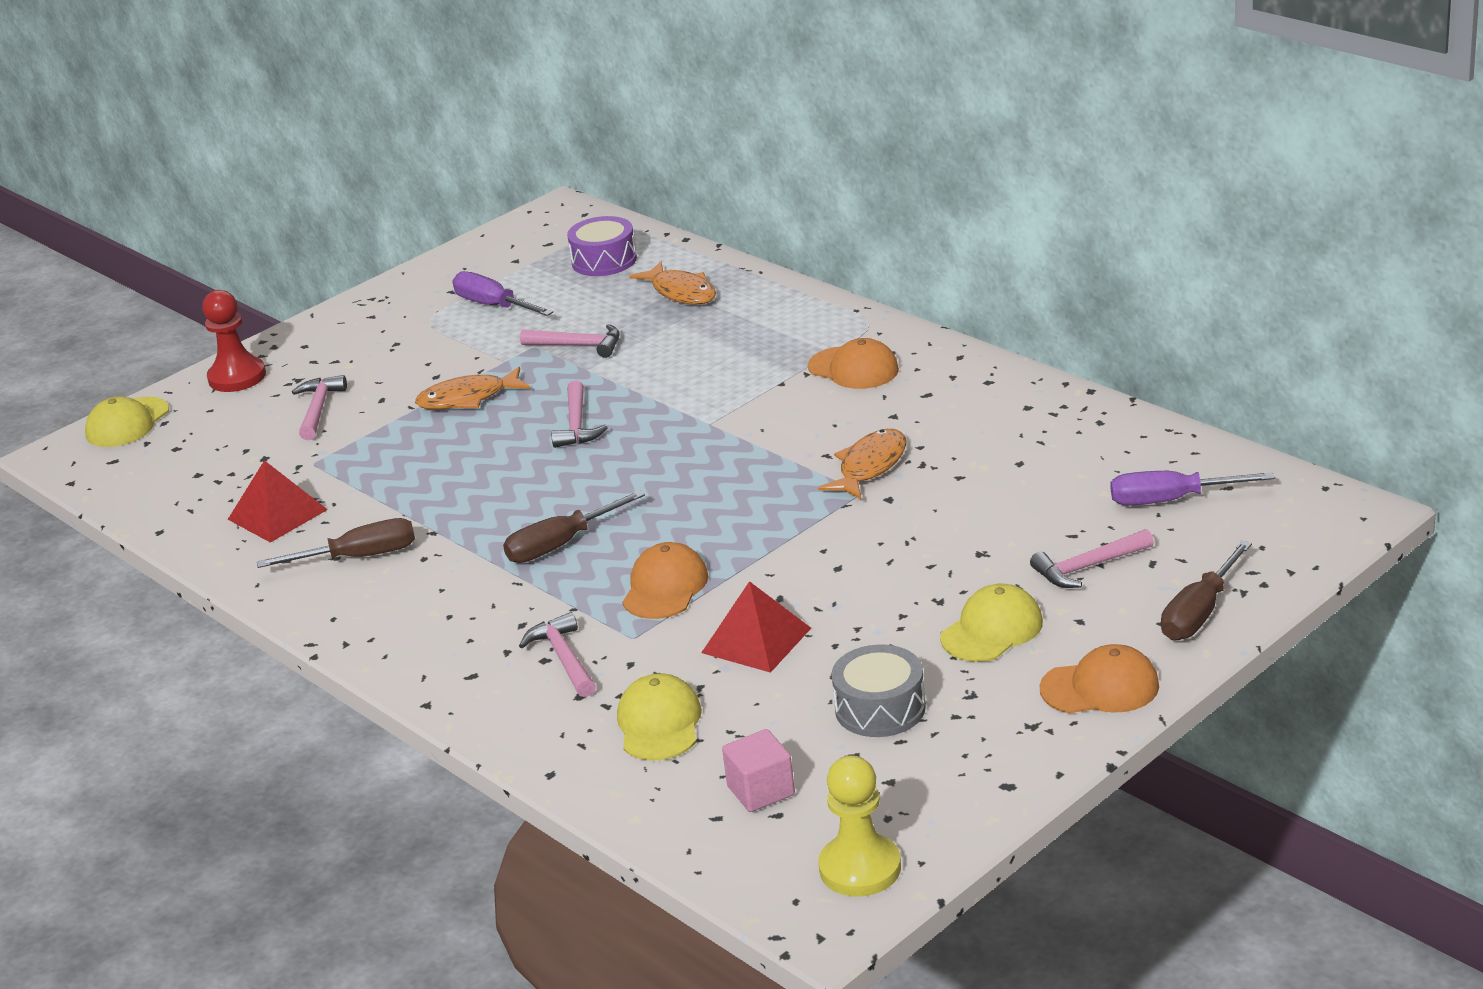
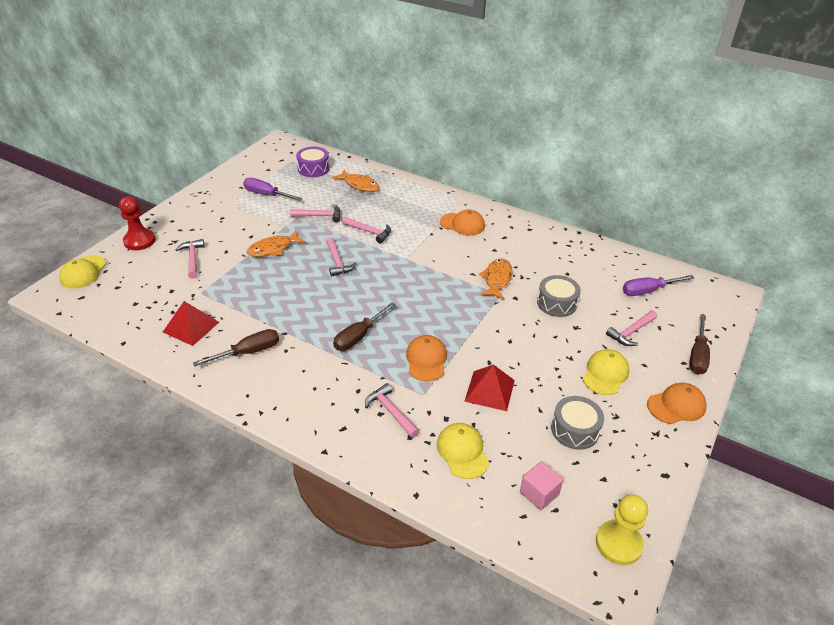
camera: 20 degrees left, 10 degrees up
none -> pink hammer [342,217,391,243]
none -> grey drum [537,275,581,317]

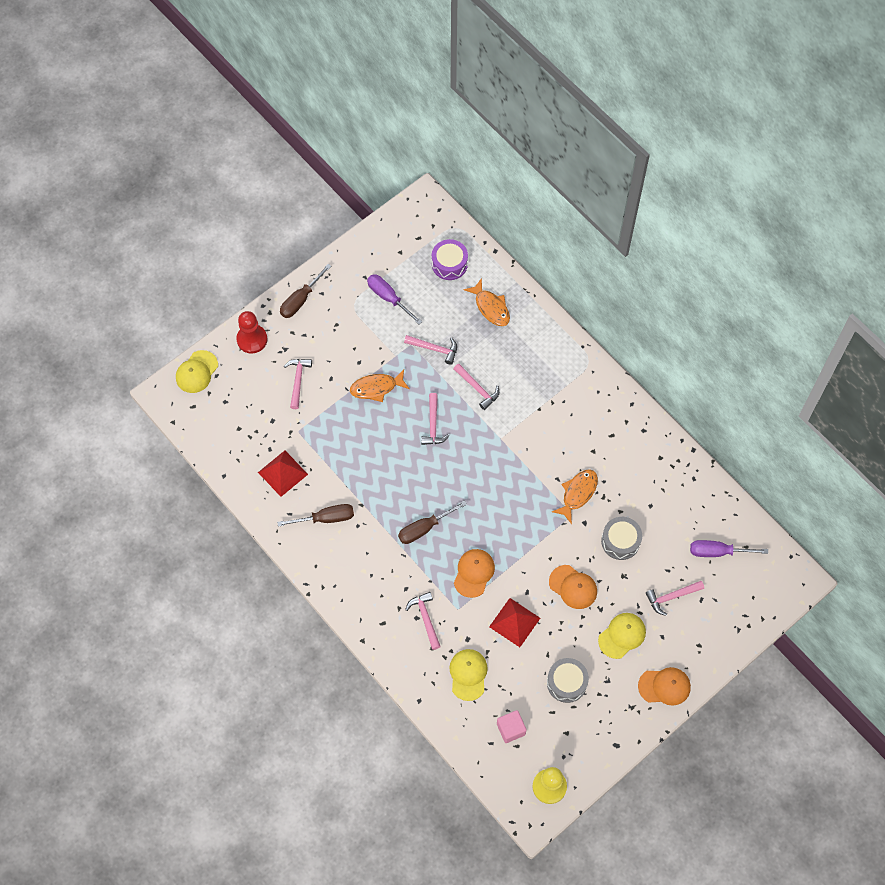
camera: 20 degrees right, 25 degrees up
orange cap [440,210,485,236] -> orange cap moved to [549,565,597,609]
brown screwdriver [690,314,710,374] -> brown screwdriver moved to [280,264,331,318]

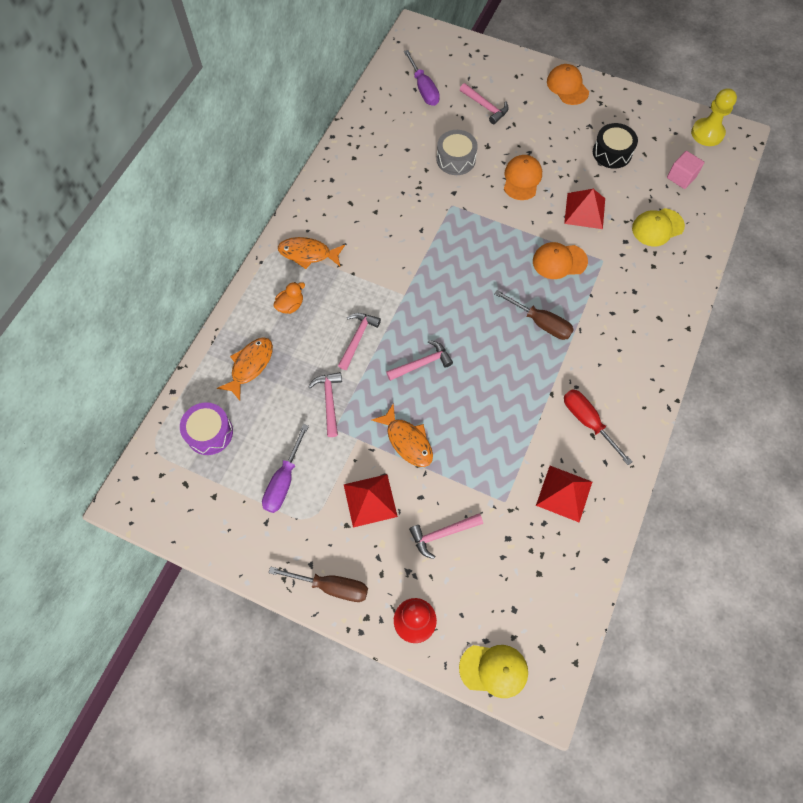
camera: 115 degrees left, 0 degrees up
brown screwdriver [277,504,354,527] -> red screwdriver [564,389,633,465]
pink hammer [405,592,441,650] -> none
grey drum [547,658,589,703] -> black drum [593,123,638,169]
orange fish [552,469,598,524] -> orange fish moved to [278,237,345,269]
yellow cap [598,613,646,659] -> none
none -> orange duck [273,282,305,314]
none -> red pyramid [344,474,398,528]

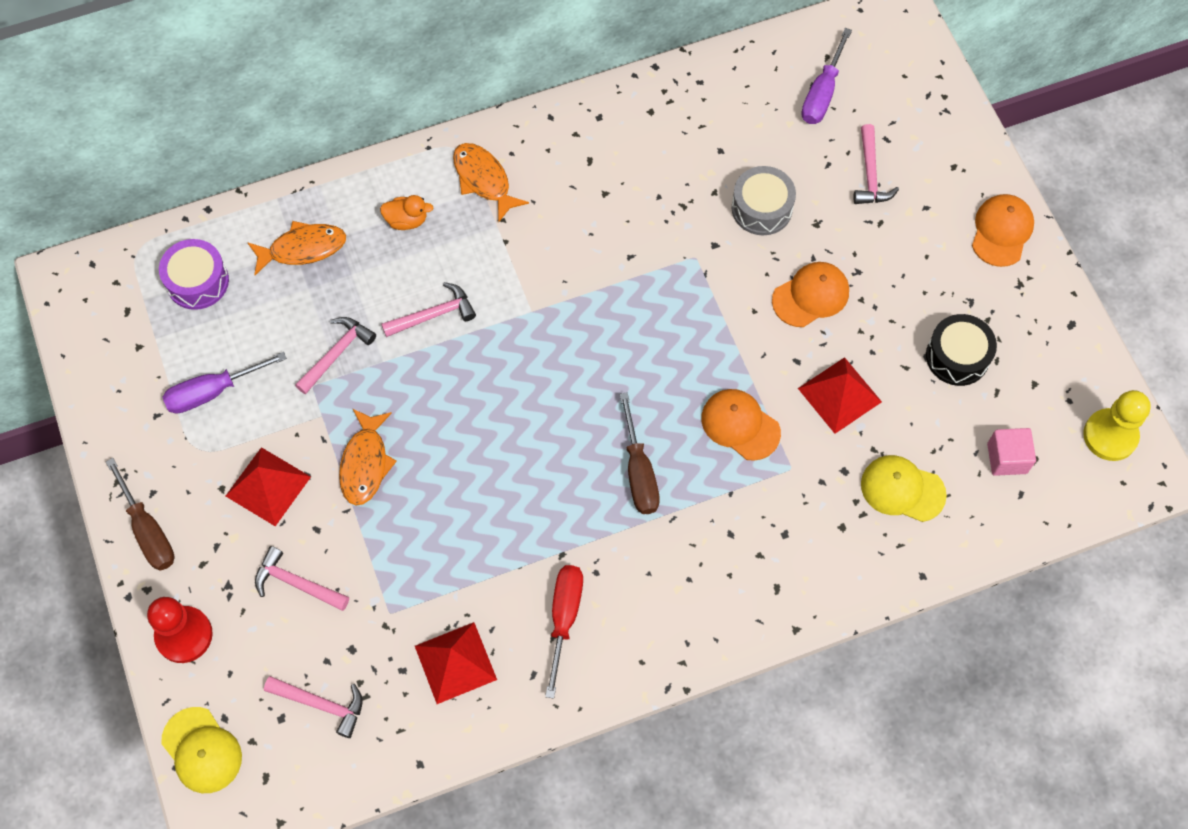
camera: 45 degrees right, 0 degrees up
pink hammer [386,340,453,381] -> pink hammer moved to [264,676,363,738]

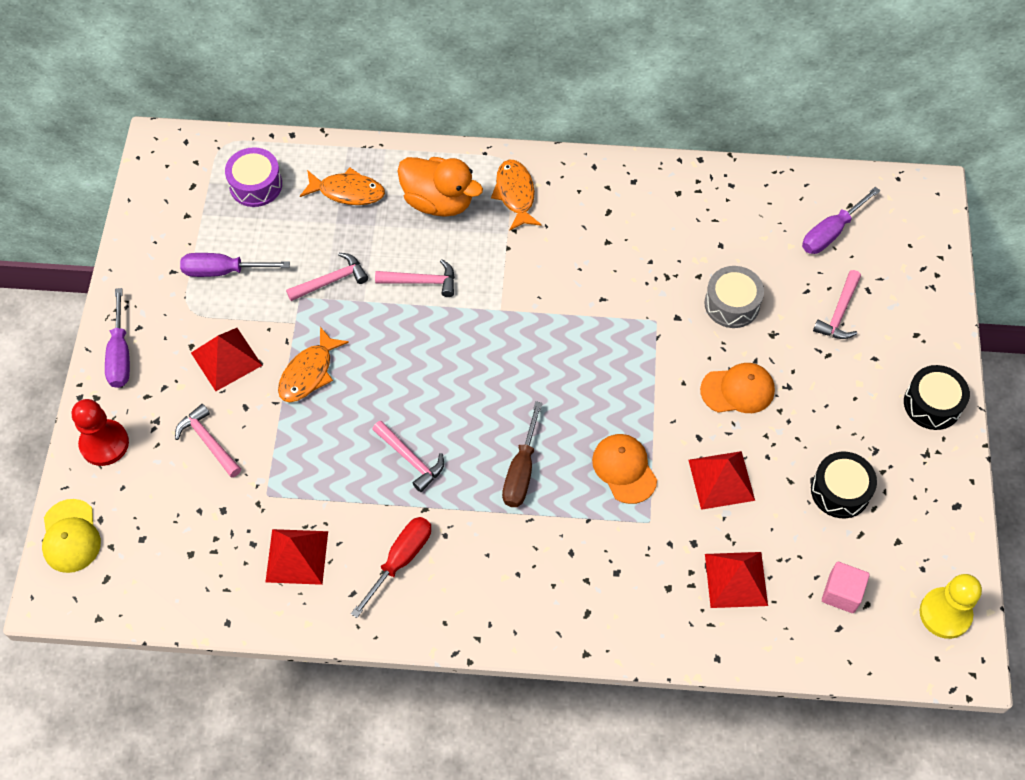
camera: 25 degrees right, 5 degrees down
brown screwdriver [106,458,175,571] -> purple screwdriver [105,288,130,388]
pink hammer [264,676,363,738] -> pink hammer moved to [372,421,444,492]
orange duck [380,195,433,230] -> orange duck [398,157,483,217], size x1.99
yellow cap [861,455,947,522] -> red pyramid [705,552,768,608]
orange cap [972,194,1034,267] -> black drum [904,365,970,430]

